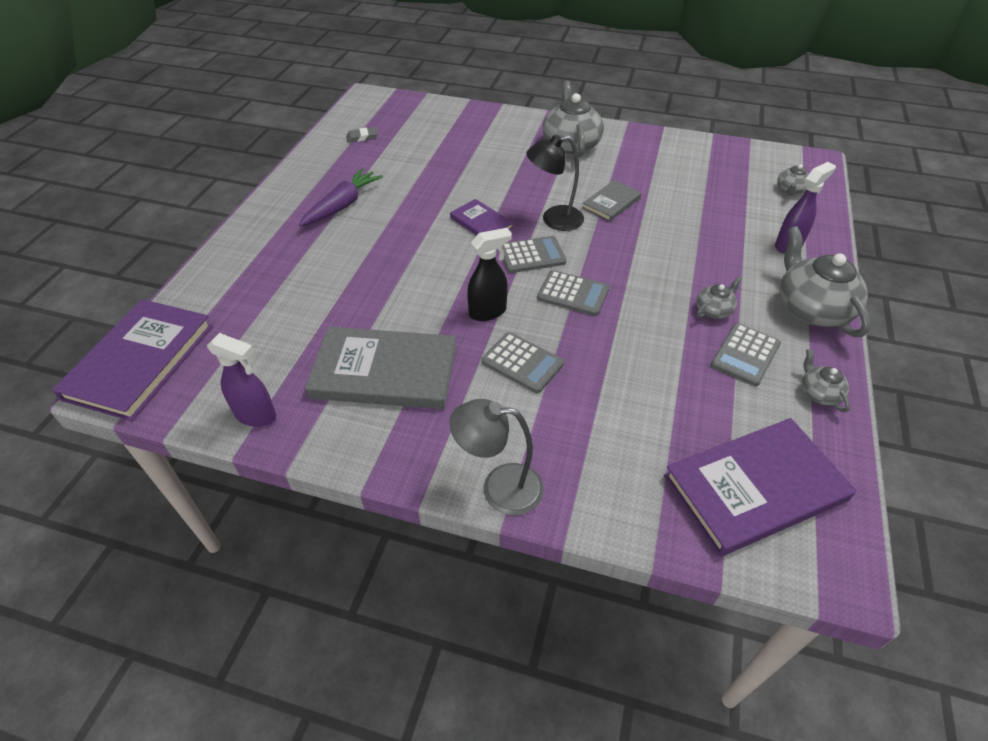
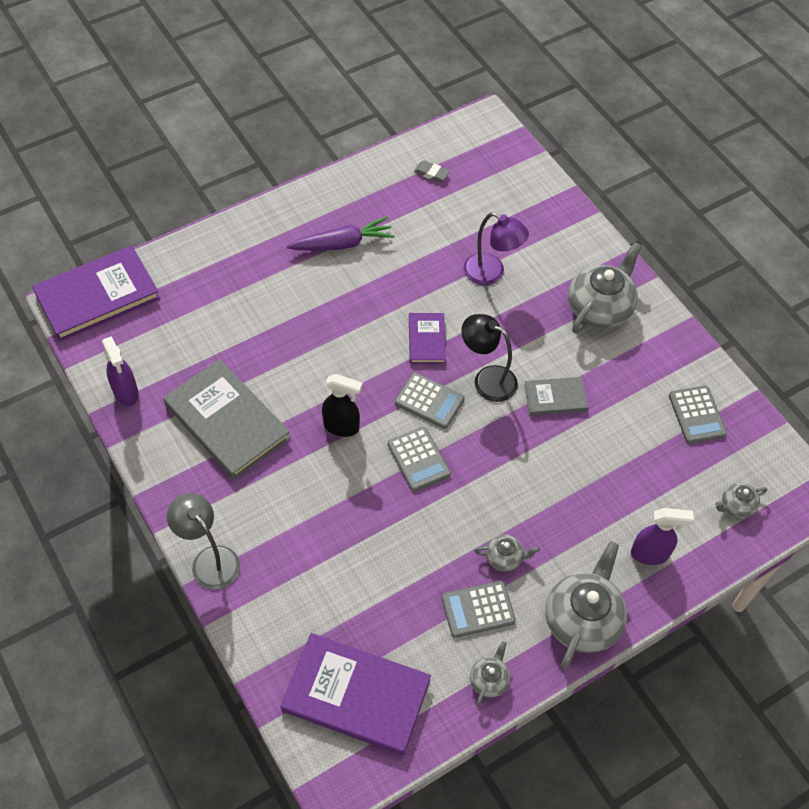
camera: 40 degrees right, 10 degrees up
grey calculator [482,332,564,393] -> grey calculator moved to [669,386,727,444]
none -> purple lamp [463,212,529,285]

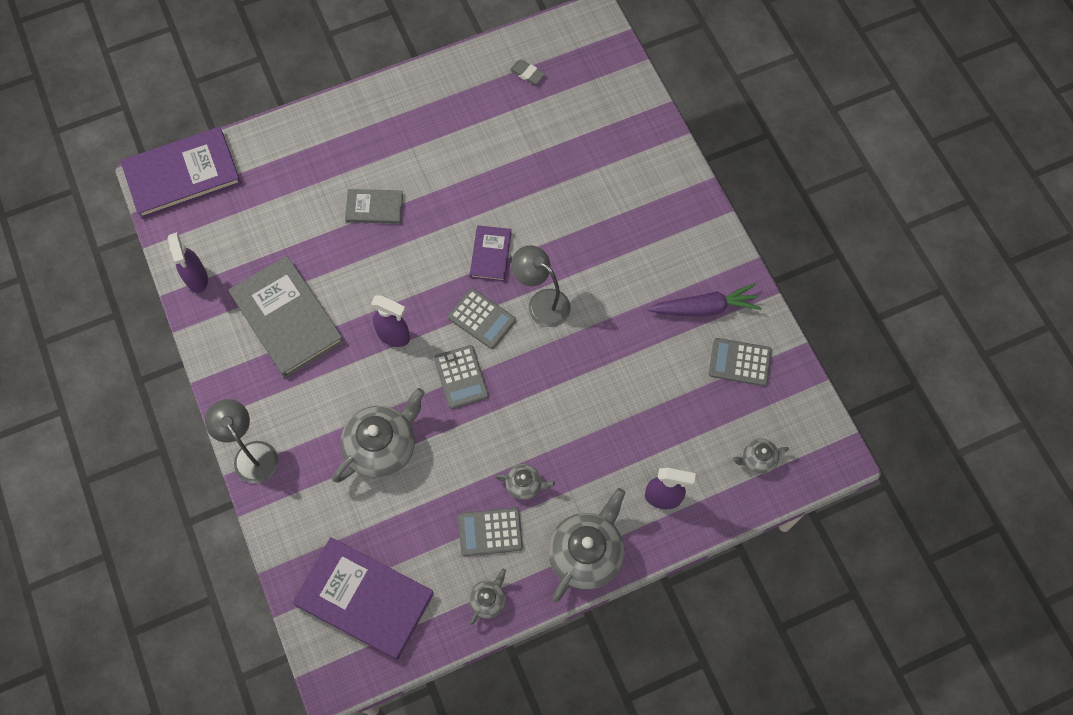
camera: 10 degrees right, 10 degrees up
purple carrot [287,217,395,251] -> purple carrot moved to [647,283,762,317]
black spray bottle [322,374,363,437] -> purple spray bottle [371,295,410,347]
black lamp [461,314,518,402] -> grey lamp [511,245,571,327]
purple lamp [463,212,529,285] -> none
grey book [524,377,589,416] -> grey book moved to [345,189,403,224]
grey teapot [568,242,642,333] -> grey teapot moved to [332,388,425,483]
grey calculator [669,386,727,444] -> grey calculator turned 105 degrees clockwise [709,338,772,386]

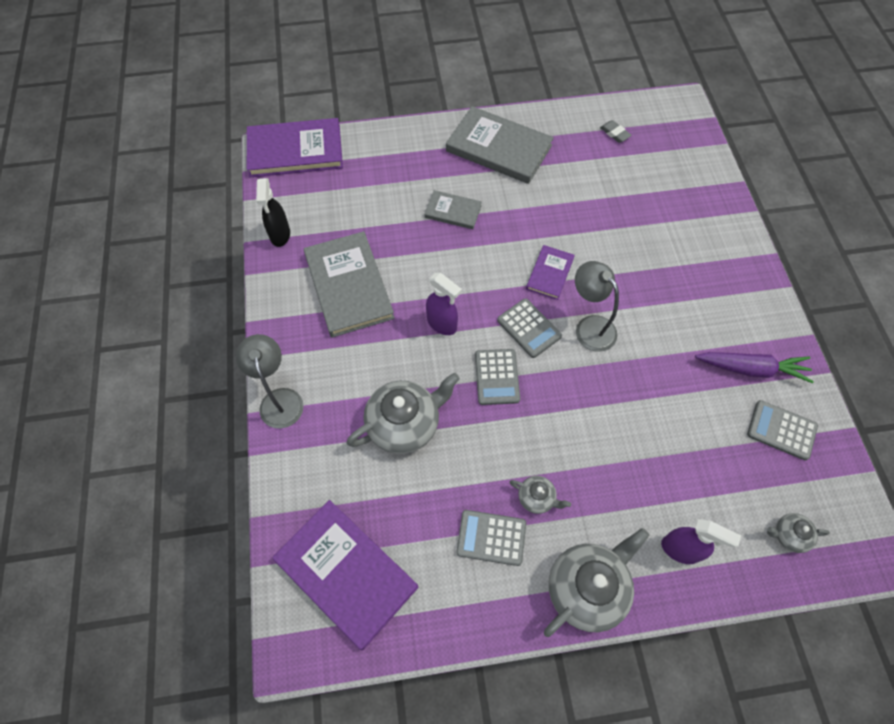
camera: 15 degrees right, 5 degrees down
purple spray bottle [168,232,208,293] -> black spray bottle [256,178,290,247]
grey teapot [468,569,506,625] -> none
none -> grey book [446,106,554,184]

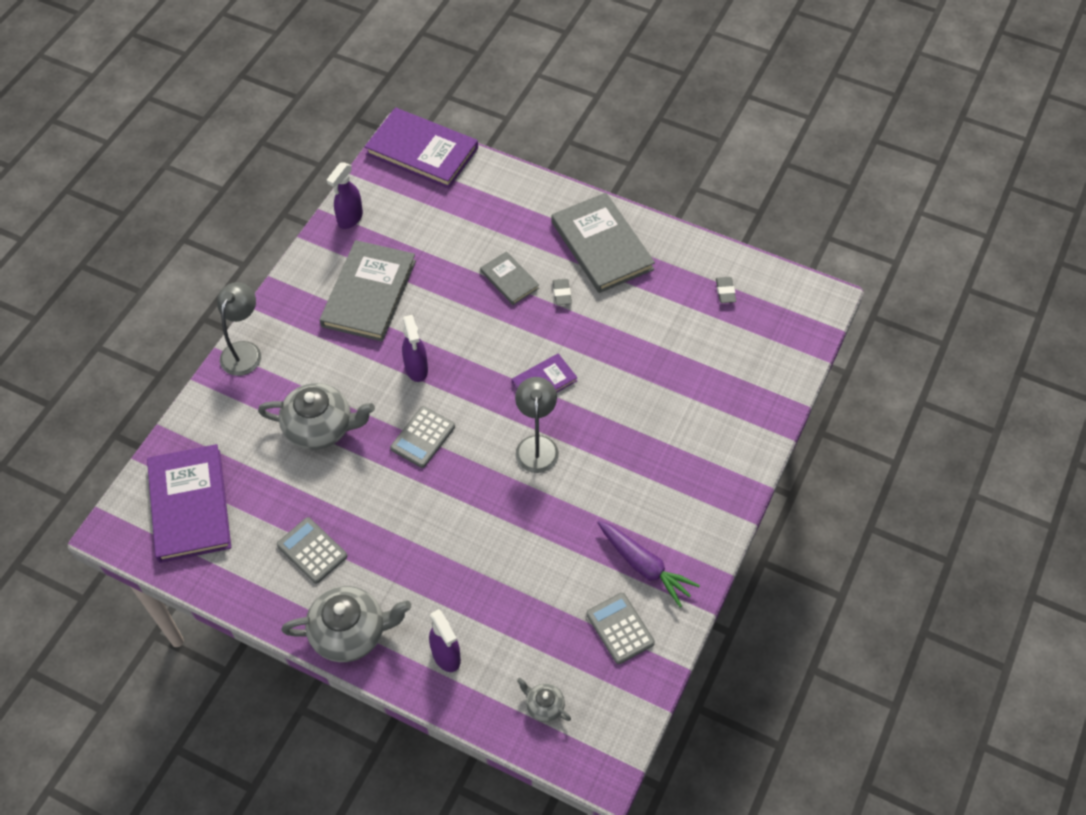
camera: 35 degrees right, 5 degrees down
black spray bottle [256,178,290,247] -> purple spray bottle [327,162,363,229]
grey calculator [497,298,562,358] -> none
grey teapot [510,476,571,514] -> none
none -> grey eraser [553,279,572,305]

